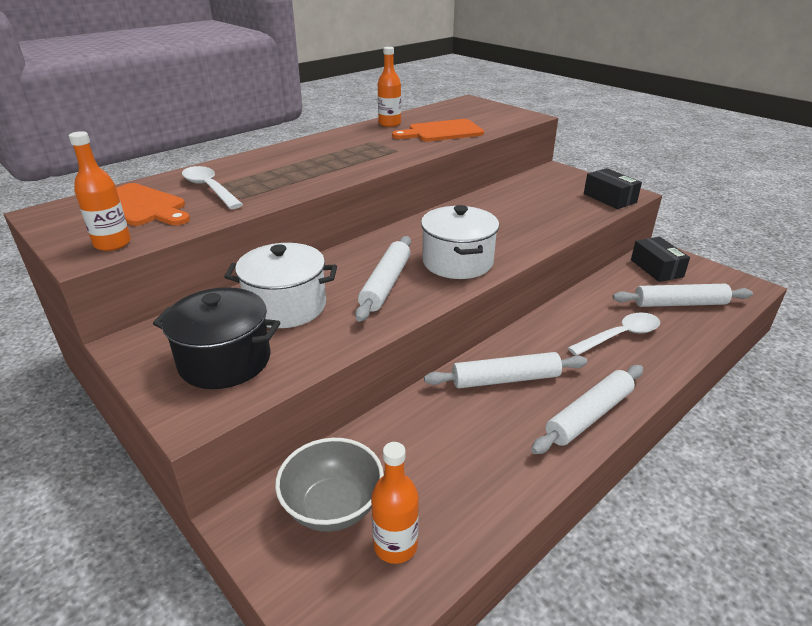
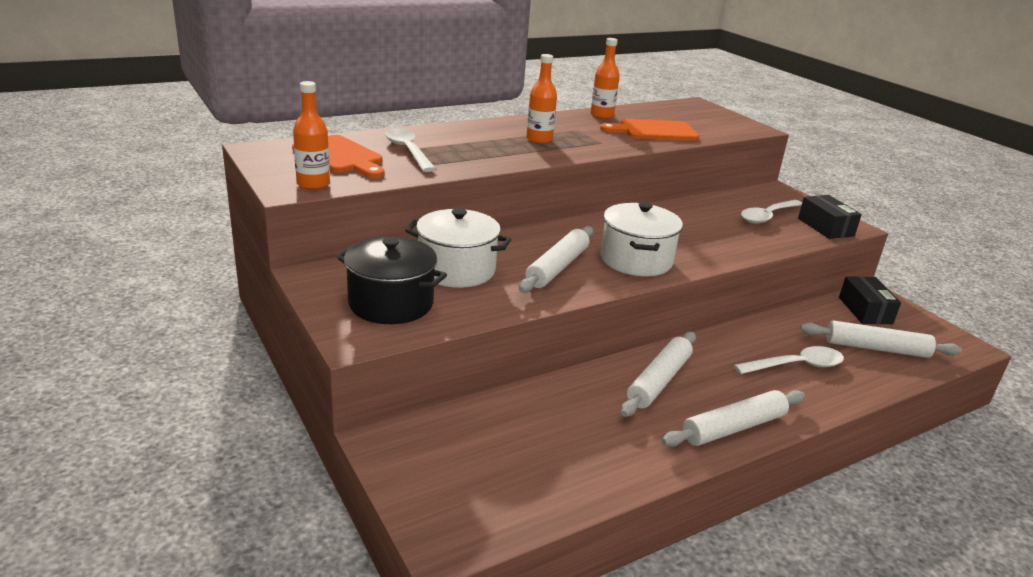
camera: 10 degrees right, 5 degrees down
grey bowl [275,438,384,532] -> none
orange bottle [371,442,419,564] -> orange bottle moved to [526,54,557,144]
white rolling pin [424,352,587,388] -> white rolling pin turned 60 degrees counterclockwise [621,332,696,417]
none -> white spoon [741,200,802,224]

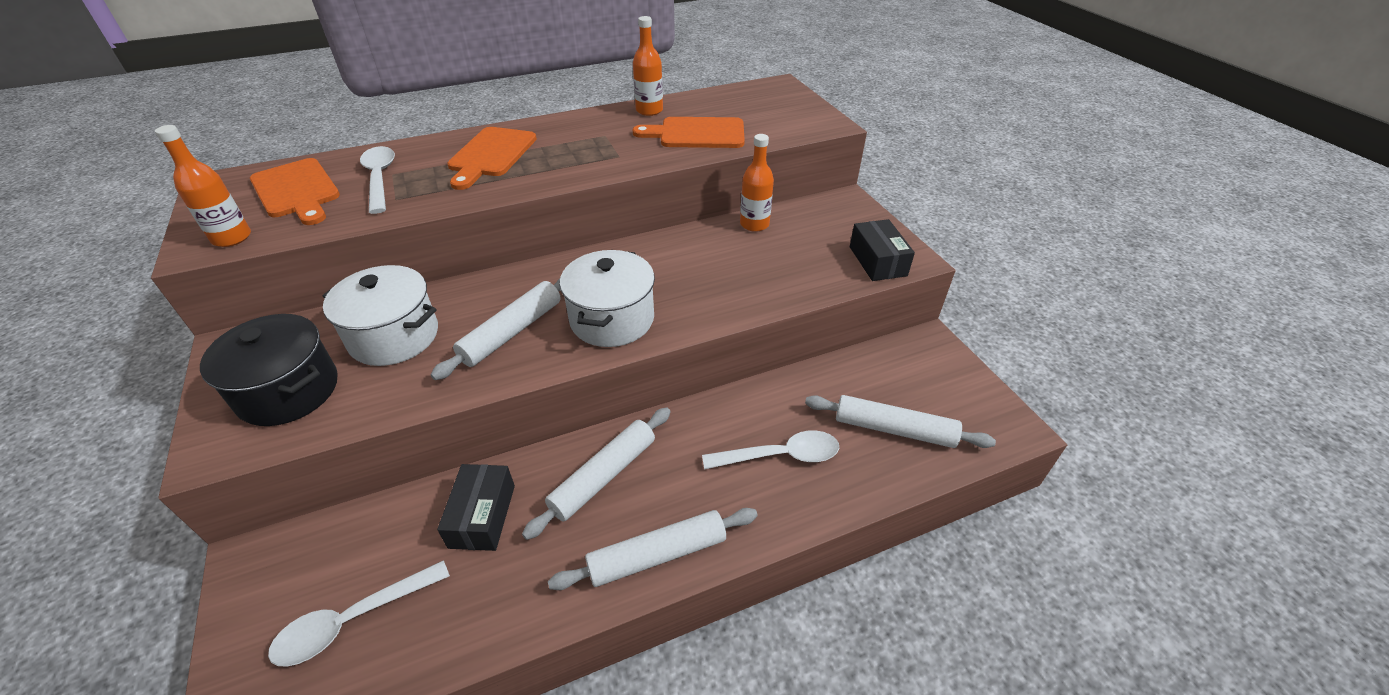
camera: 10 degrees right, 15 degrees up
orange bottle [526,54,557,144] -> orange bottle moved to [740,134,774,232]
white spoon [741,200,802,224] -> white spoon moved to [268,560,450,667]
black box [839,276,901,324] -> black box moved to [437,464,515,551]
none -> orange cutting board [447,127,537,190]

